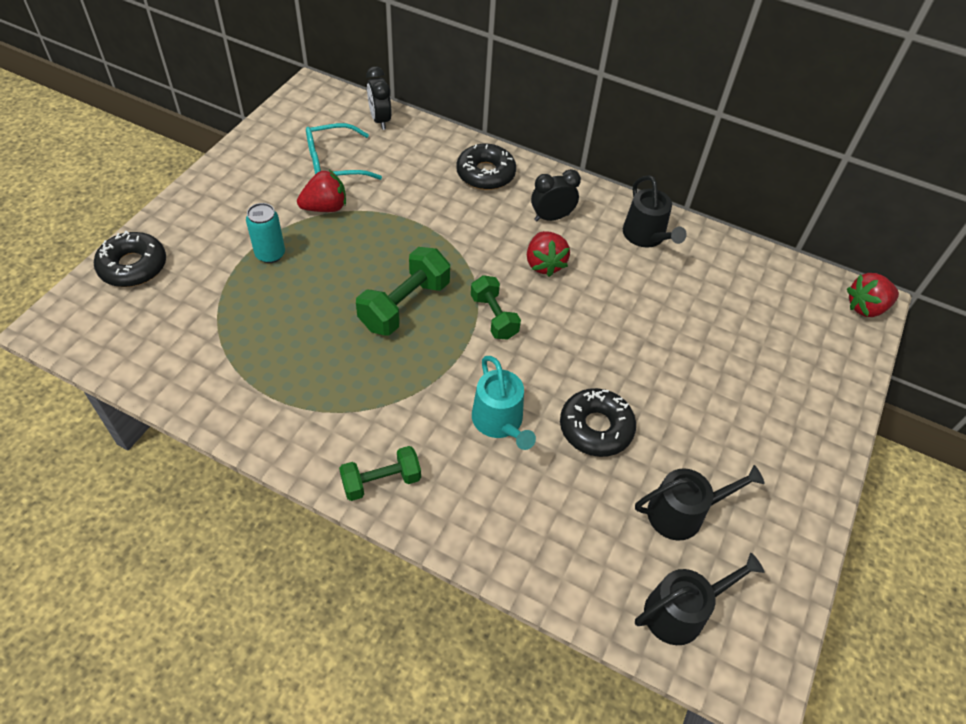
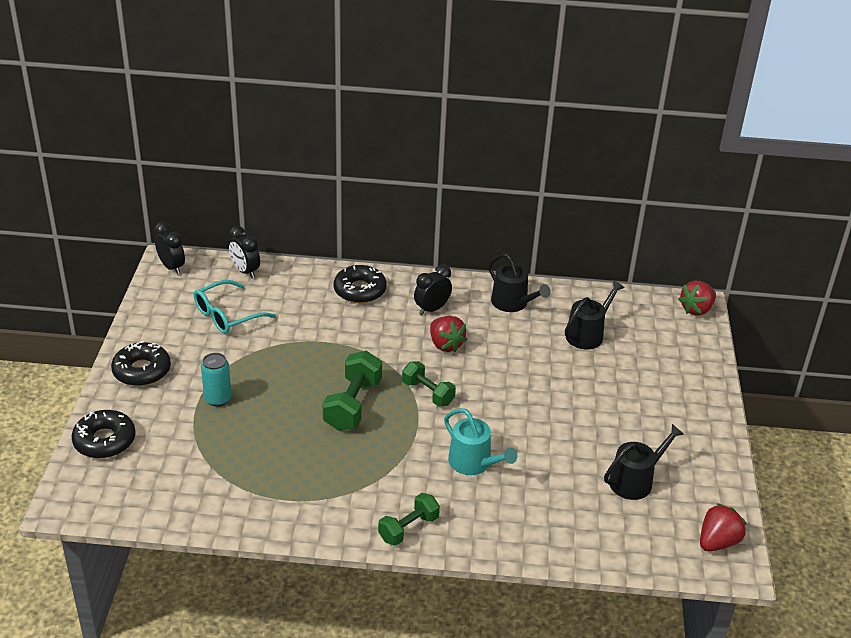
camera: 20 degrees left, 15 degrees down
red strawberry [297,170,346,212] -> red strawberry moved to [700,503,747,552]
black donut [560,388,636,457] -> black donut moved to [111,341,171,386]
black watering can [635,553,765,645] -> black watering can moved to [565,280,625,349]
none -> black clock [154,222,185,275]

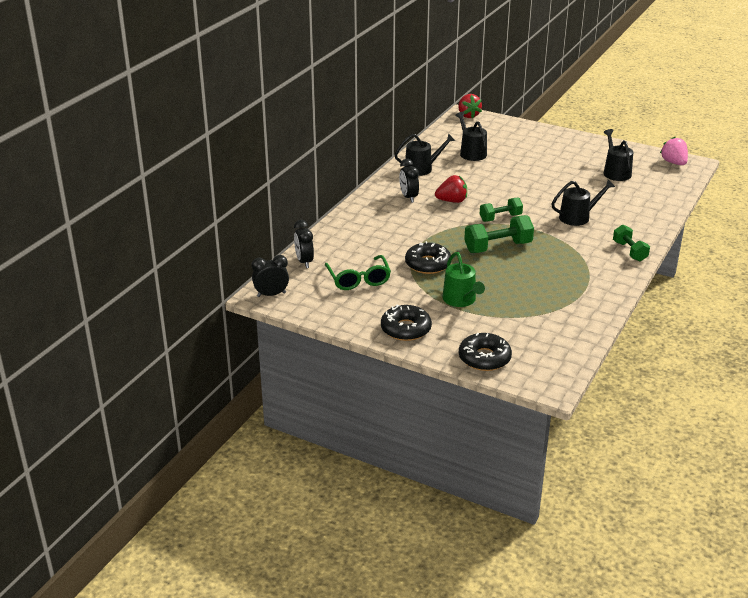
camera: 65 degrees left, 5 degrees down
turquoise glasses [194,280,276,334] -> green glasses [325,255,391,290]
turquoise can [201,353,232,407] -> green watering can [442,252,485,307]
black clock [229,226,260,278] -> black clock turned 90 degrees clockwise [294,220,314,268]
green dumbbell [323,351,382,431] -> green dumbbell turned 60 degrees counterclockwise [464,215,534,253]
black donut [334,265,387,303] -> black donut moved to [405,241,451,274]
turquoise watering can [444,408,517,475] -> black watering can [551,179,615,226]
red strawberry [700,503,747,552] -> pink strawberry [660,137,688,165]

